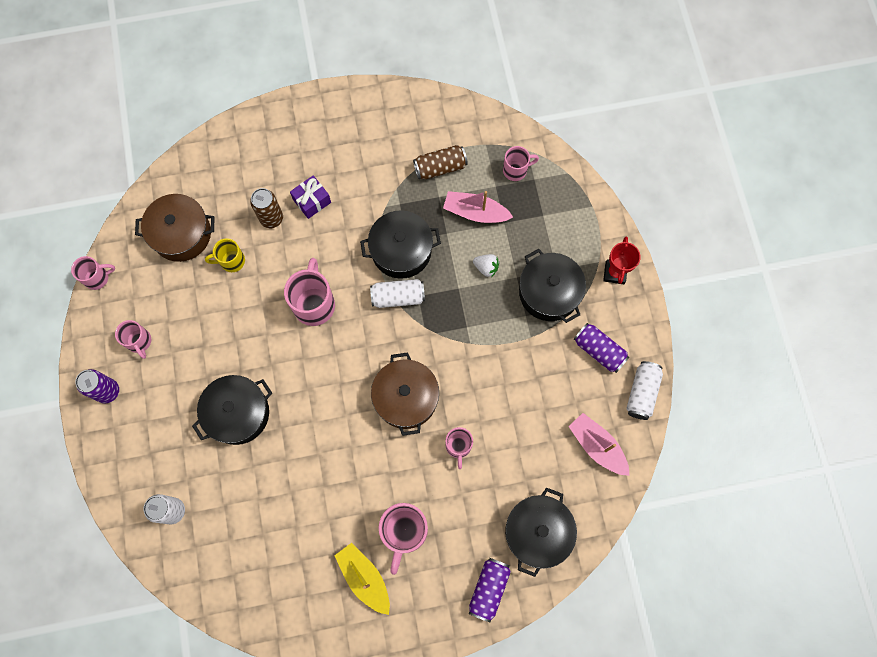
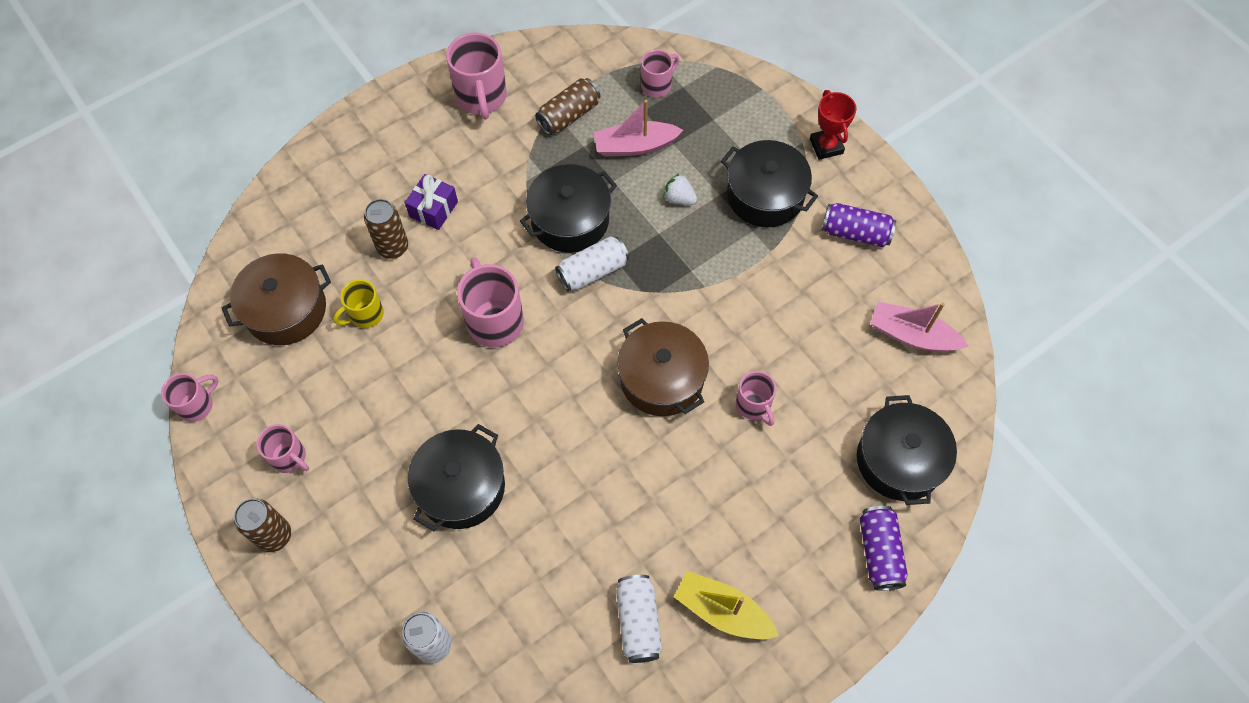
camera: 25 degrees left, 10 degrees down
purple can [75,369,119,403] -> brown can [234,499,291,552]
pink mug [379,503,428,575] -> pink mug moved to [446,32,507,120]
white strawberry [473,254,499,277] -> white strawberry turned 150 degrees counterclockwise [663,174,697,205]
white can [626,361,663,420] -> white can moved to [616,575,662,663]

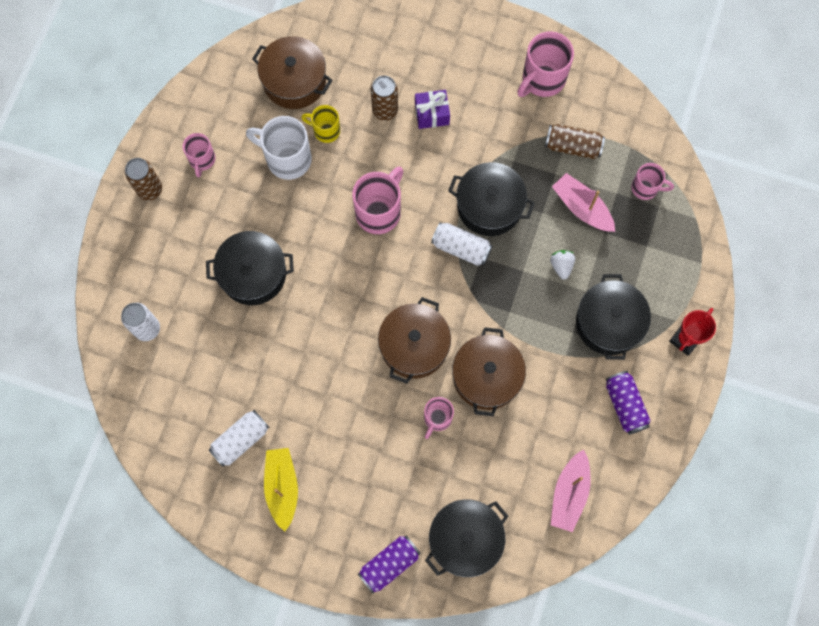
camera: 55 degrees right, 10 degrees up
pink mug [161,373,218,422] -> none
pink boat [870,302,968,352] -> pink boat turned 150 degrees counterclockwise [551,450,591,532]
none -> white mug [246,116,312,180]
none -> brown pot [452,327,526,416]

